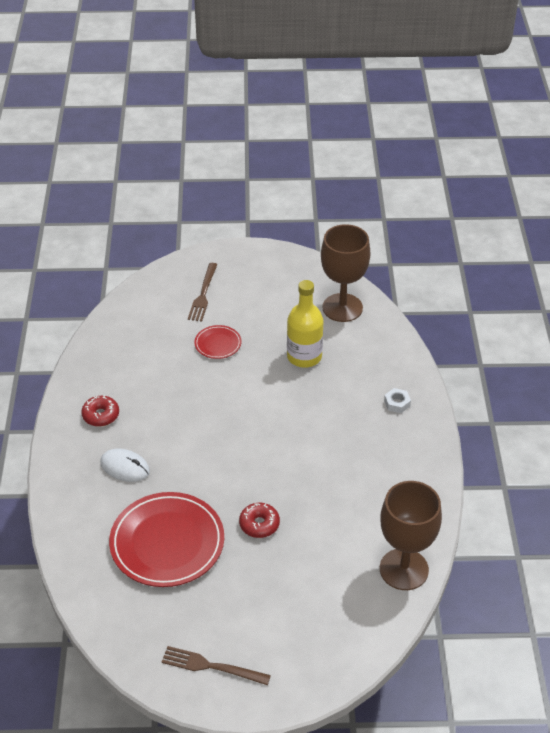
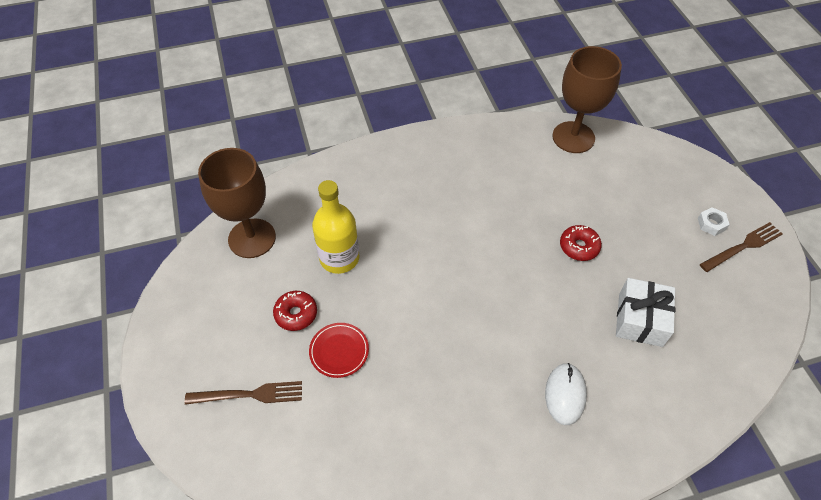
camera: 105 degrees left, 10 degrees up
red donut [81,395,119,427] -> red donut moved to [273,291,317,331]
red plate [109,492,224,587] -> white gift [616,278,675,347]
brown fork [162,646,271,685] -> brown fork turned 120 degrees counterclockwise [700,222,782,272]
white nut [384,388,411,413] -> white nut moved to [698,207,730,236]

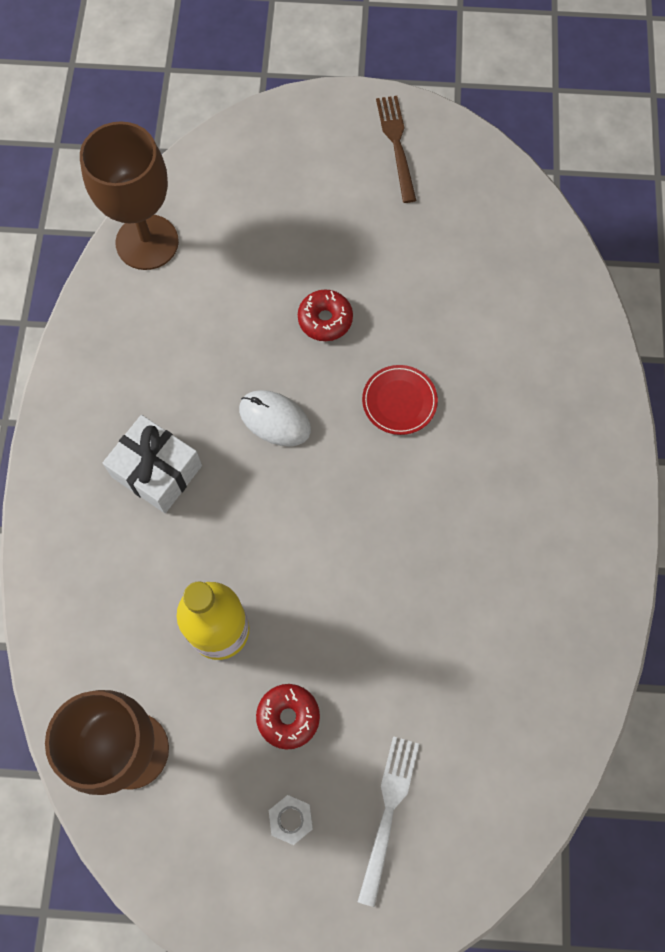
camera: 70 degrees left, 15 degrees up
brown fork [185,381,302,405] -> white fork [358,736,419,907]
red plate [309,323,369,378] -> red plate moved to [362,365,438,435]
white mouse [545,363,587,425] -> white mouse moved to [239,390,311,446]
white gift [616,278,675,347] -> white gift moved to [102,415,202,513]
white nut [698,207,730,236] -> white nut moved to [269,795,313,845]

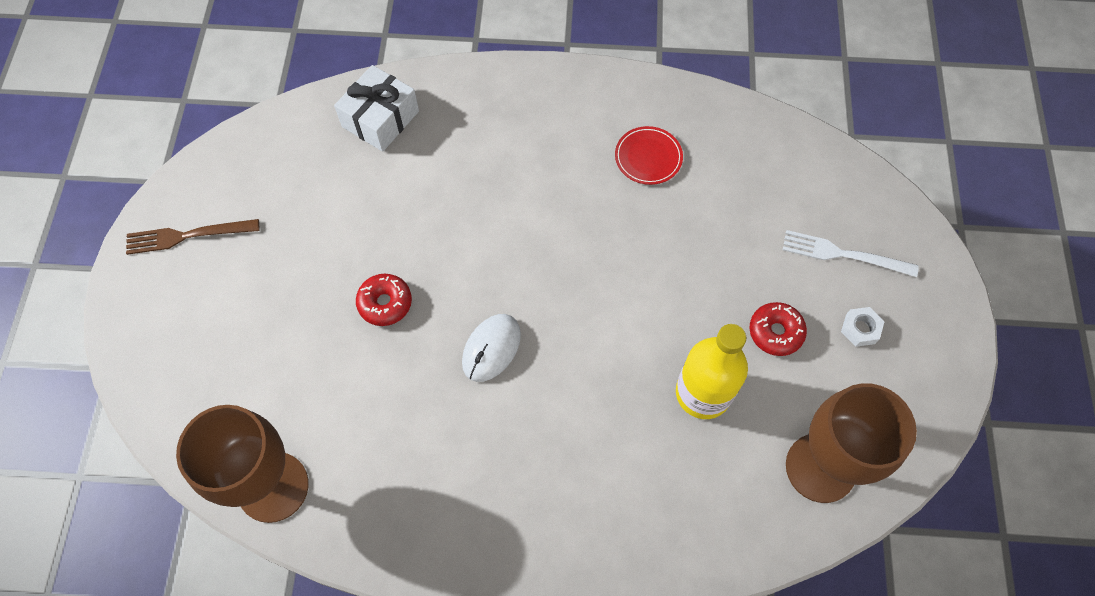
camera: 90 degrees left, 5 degrees down
white gift [102,415,202,513] -> white gift moved to [334,65,419,152]
red plate [362,365,438,435] -> red plate moved to [615,126,683,185]

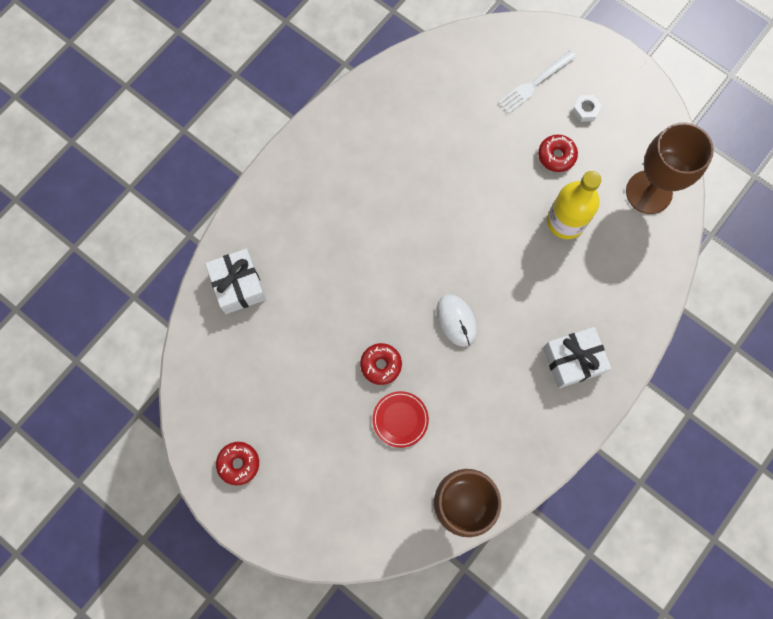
camera: 55 degrees left, 10 degrees up
brown fork [126,219,259,255] -> red donut [216,442,259,485]
red plate [615,126,683,185] -> red plate moved to [372,391,429,448]
none -> white gift [543,327,611,389]

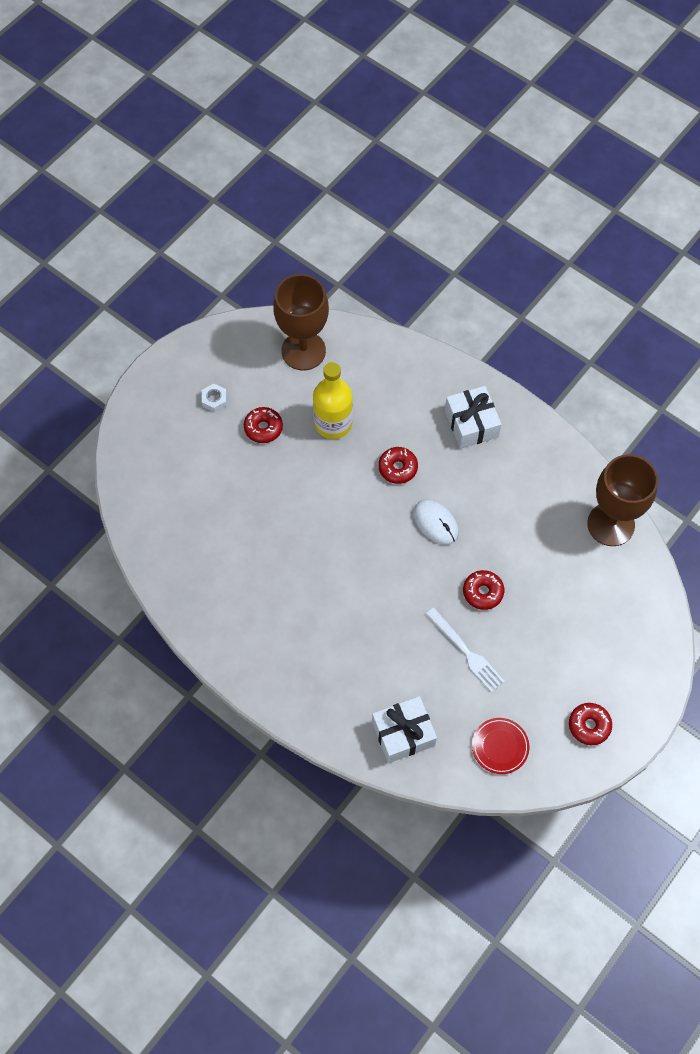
camera: 90 degrees left, 10 degrees down
red plate [372,391,429,448] -> red plate moved to [472,718,529,774]
white mouse [437,294,477,347] -> white mouse turned 75 degrees clockwise [413,499,458,545]
white fork [498,50,577,114] -> white fork moved to [426,608,505,692]
none -> red donut [378,447,418,484]

